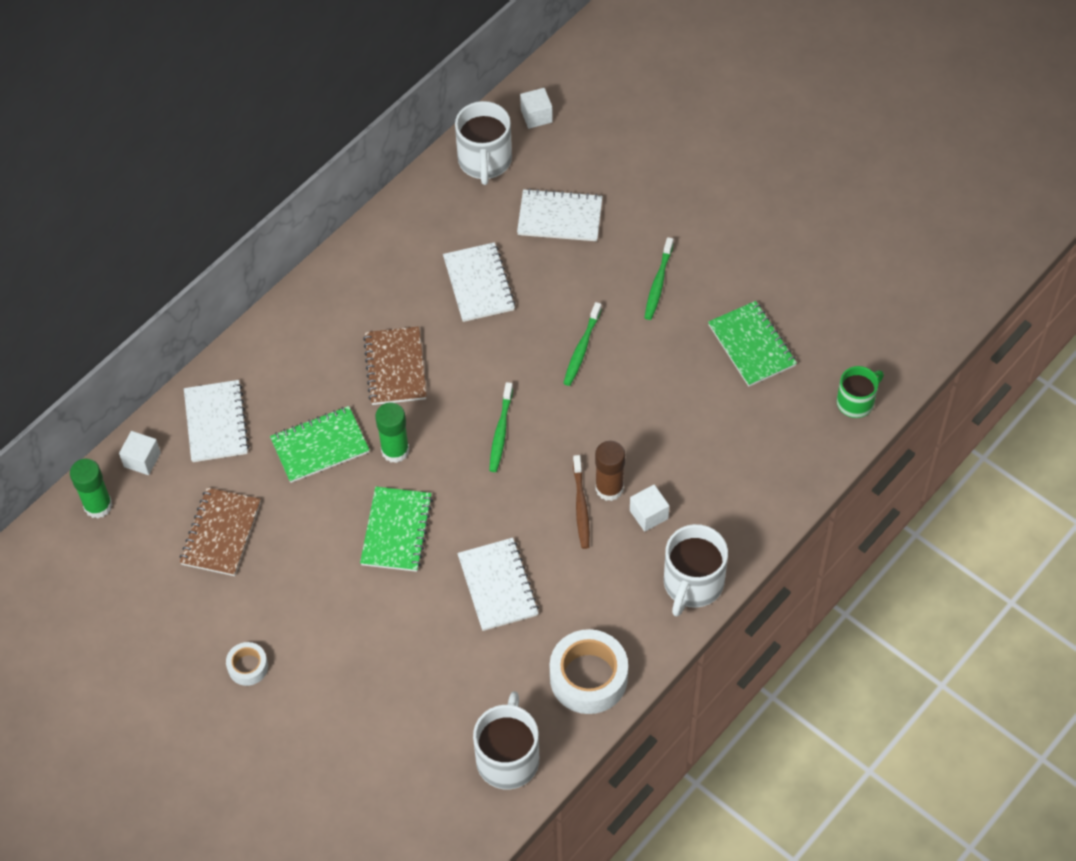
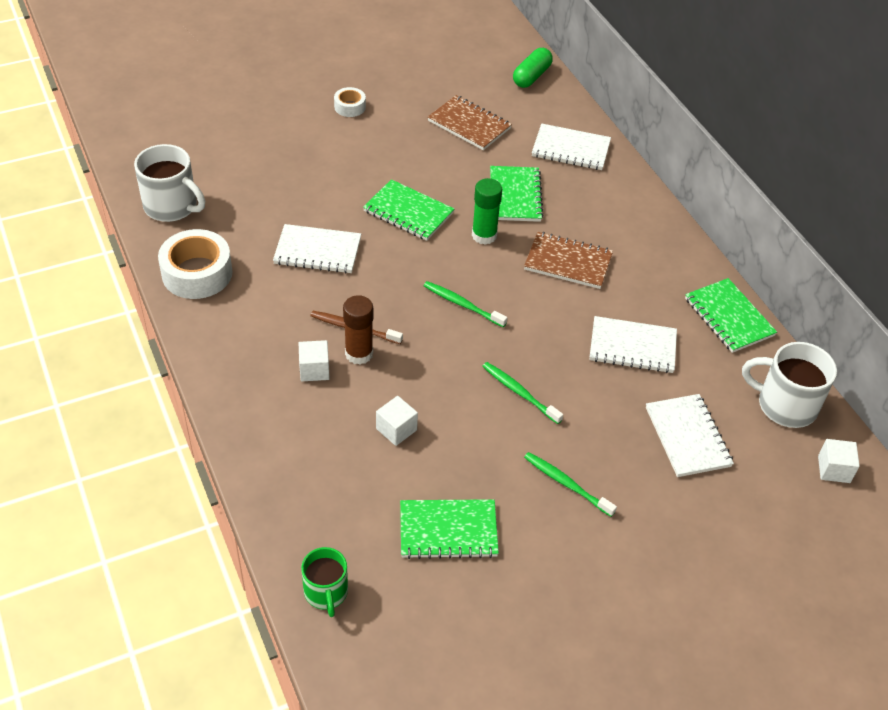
camera: 110 degrees right, 10 degrees down
green glue stick [70,459,112,518] -> green capsule [513,48,553,88]
white cube [119,431,161,475] -> white cube moved to [376,396,418,446]
white notebook [517,188,603,241] -> white notebook turned 45 degrees counterclockwise [646,394,734,477]
white mug [664,524,728,617] -> none
none -> green notebook [685,278,777,353]

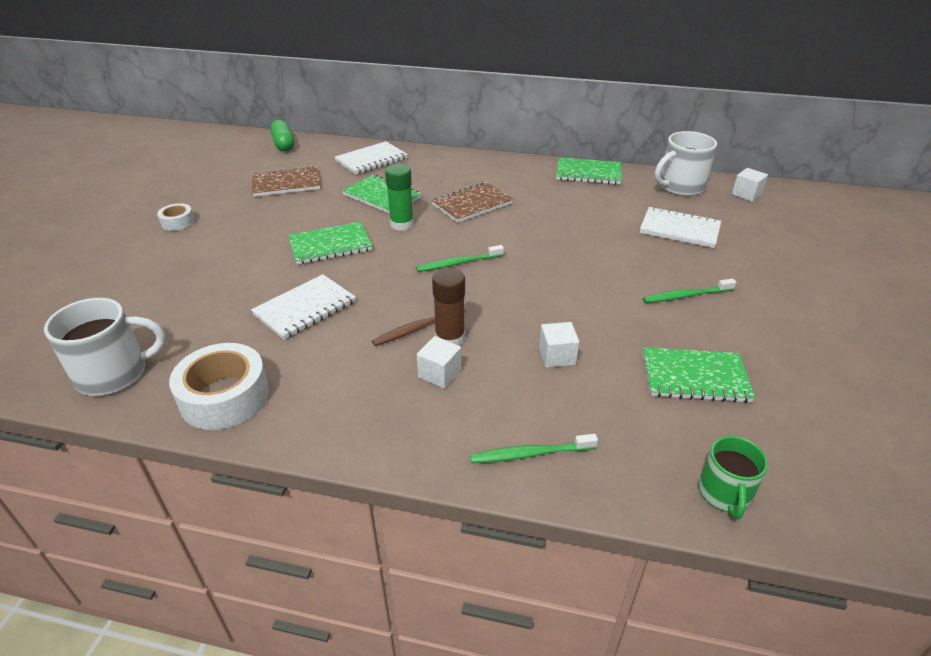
camera: 50 degrees left, 10 degrees down
green mug [301,547,348,617] -> green mug turned 75 degrees clockwise [698,436,768,520]
green notebook [400,499,499,559] -> green notebook turned 60 degrees clockwise [643,348,755,403]
green toothbrush [482,362,563,424] -> green toothbrush moved to [470,434,598,463]
white notebook [590,316,677,373] -> none

